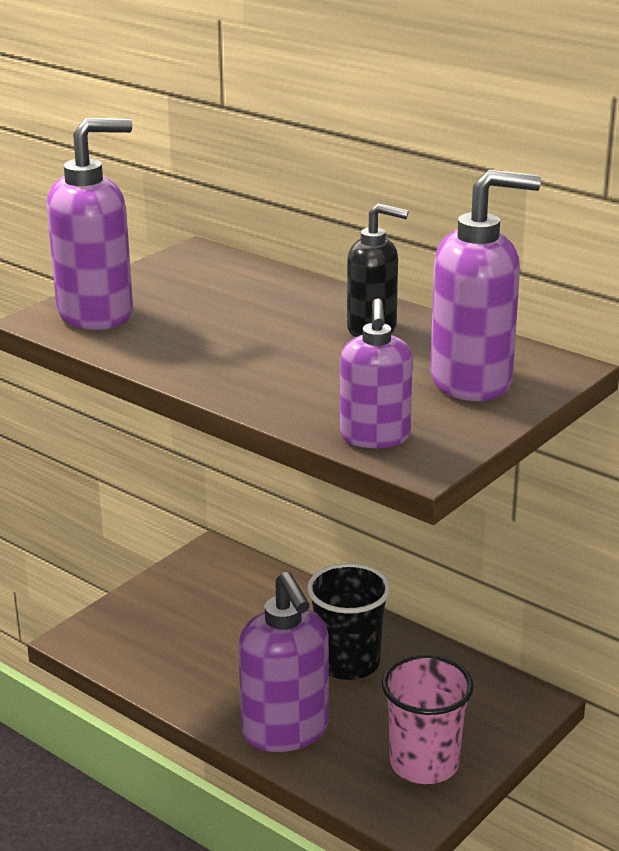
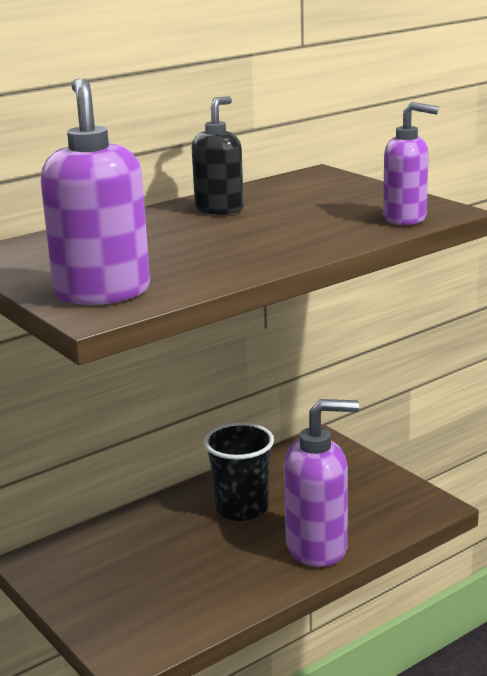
camera: 75 degrees left, 5 degrees down
pink cup [382,655,474,784] -> none
purple soap dispenser [430,170,541,401] -> none

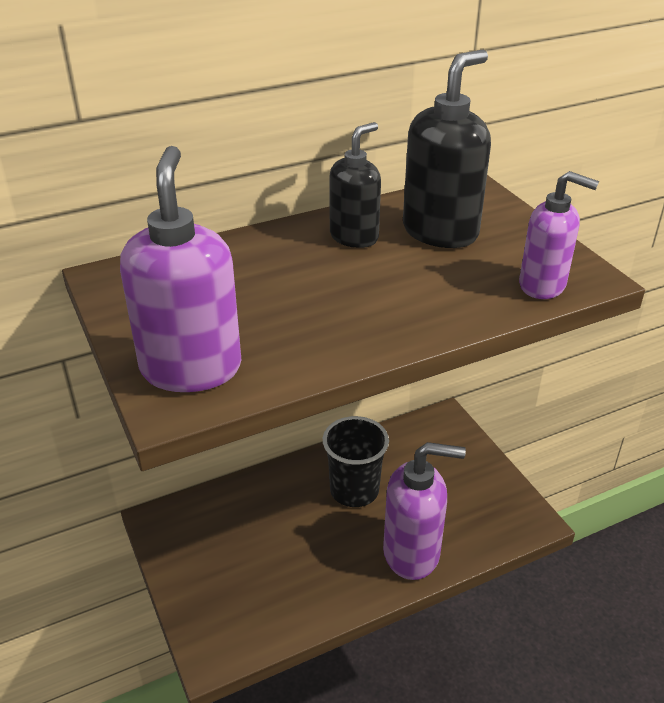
camera: 10 degrees right, 15 degrees up
none -> black soap dispenser [403,49,491,248]

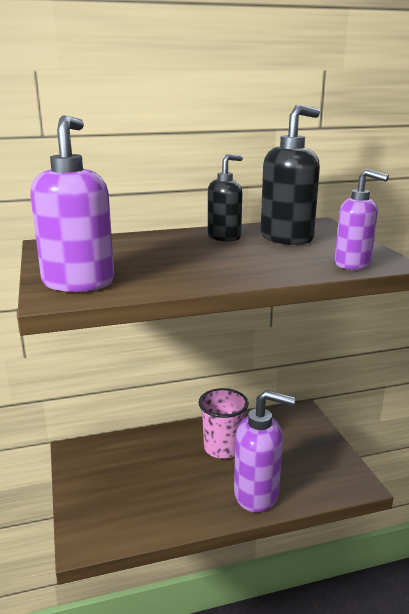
camera: 10 degrees right, 15 degrees down
black cup [323,416,389,507] -> pink cup [198,388,249,459]

